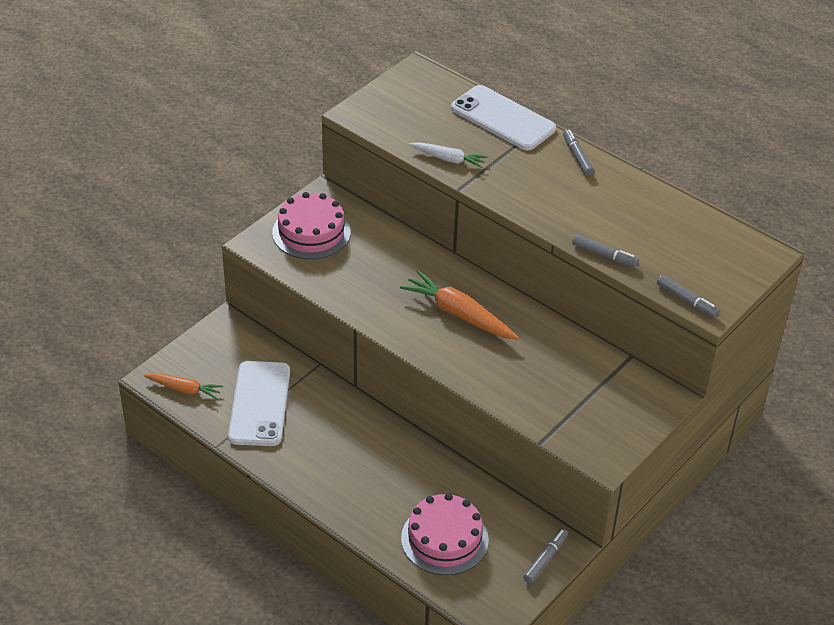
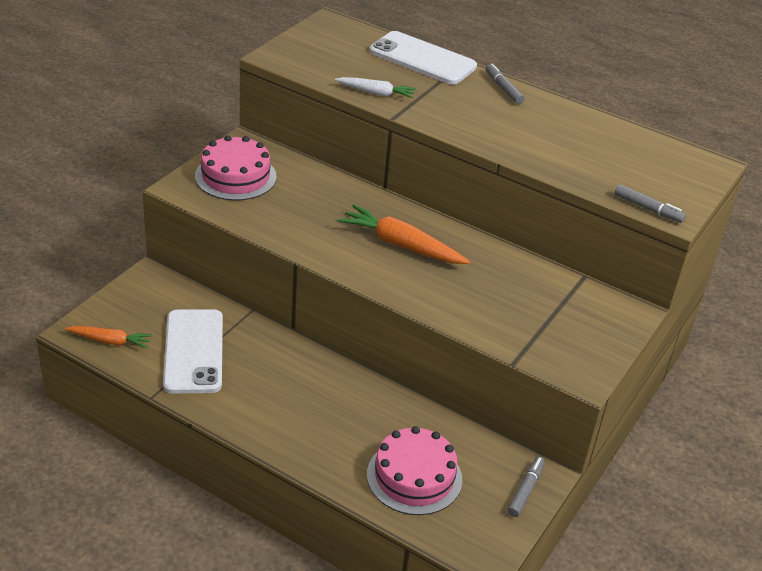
camera: 10 degrees left, 5 degrees down
grey marker [572,234,639,267] -> none

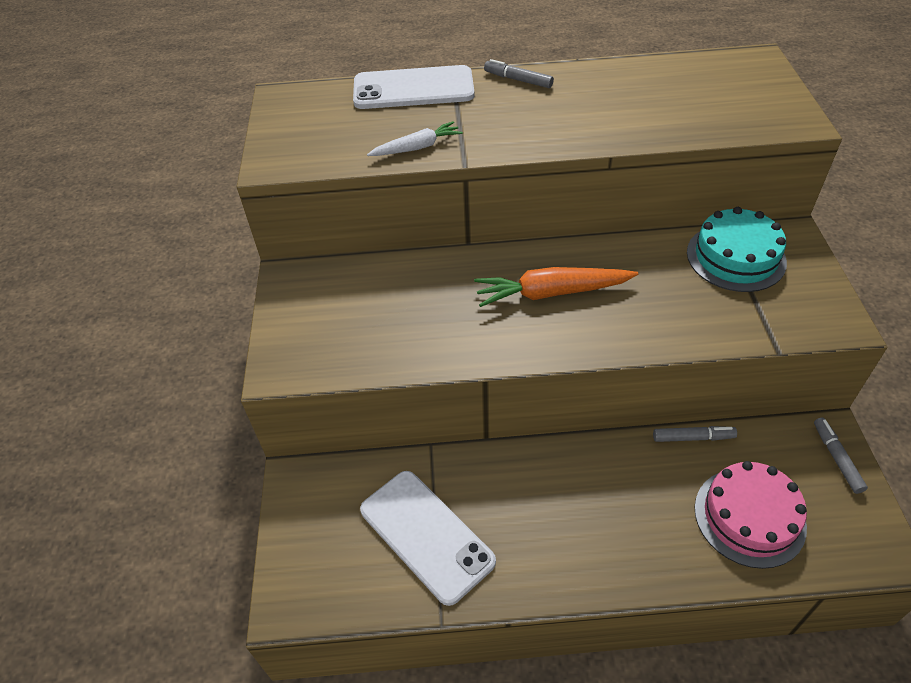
camera: 30 degrees left, 10 degrees up
orange carrot [65,326,153,349] -> none
pink cake [195,135,277,201] -> none
grey marker [614,184,686,223] -> grey marker moved to [653,426,737,442]
none -> turquoise cake [687,207,787,292]

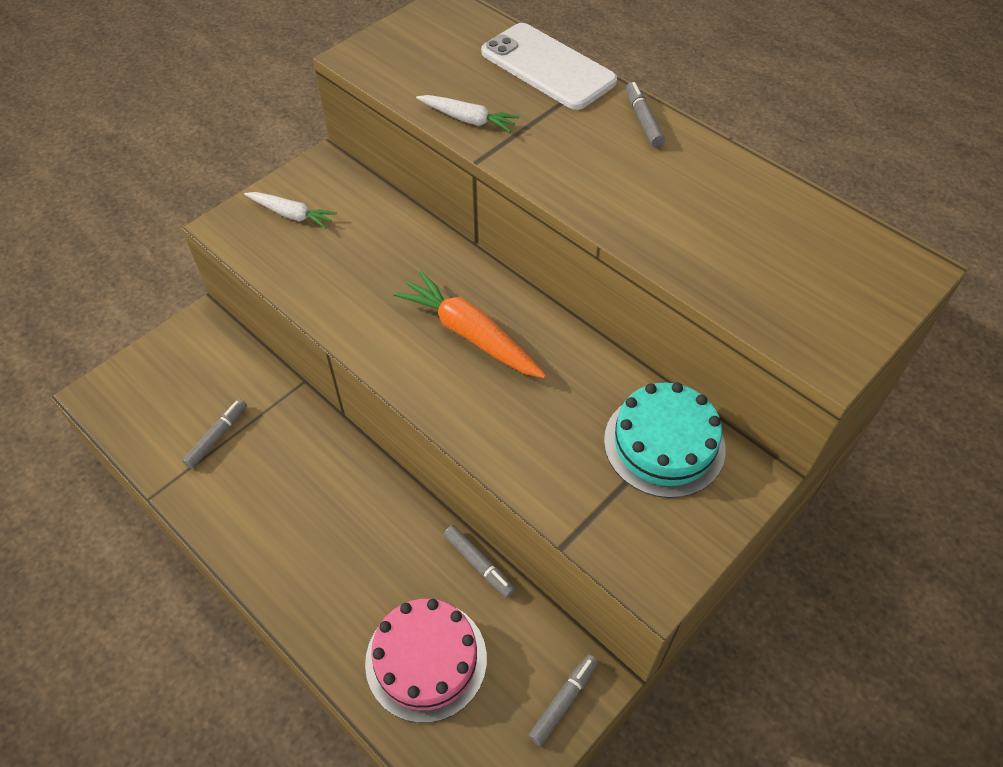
camera: 45 degrees right, 5 degrees up
white phone [360,471,496,606] -> grey marker [182,399,247,469]
none -> white carrot [244,192,337,229]

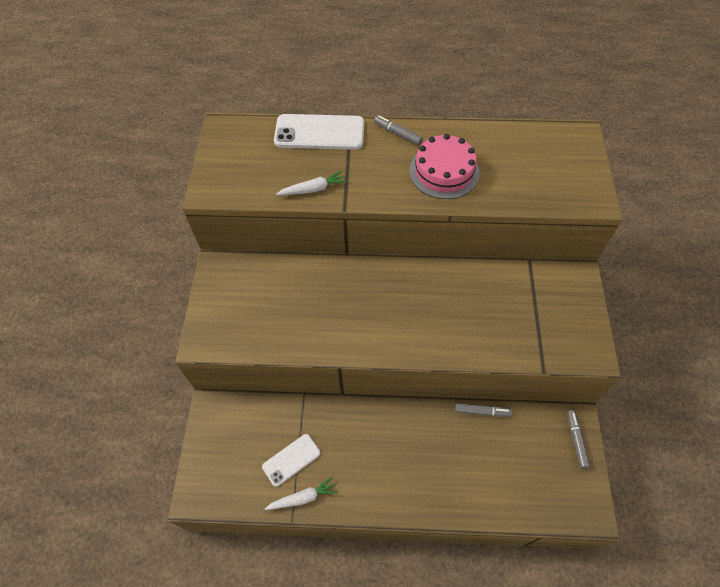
camera: 40 degrees left, 5 degrees up
grey marker [182,399,247,469] -> white phone [262,434,321,487]
white carrot [244,192,337,229] -> white carrot moved to [265,477,338,510]
pink cake [365,599,487,723] -> pink cake moved to [409,134,480,199]
orange carrot [394,271,546,378] -> none
turquoise cake [604,382,726,498] -> none

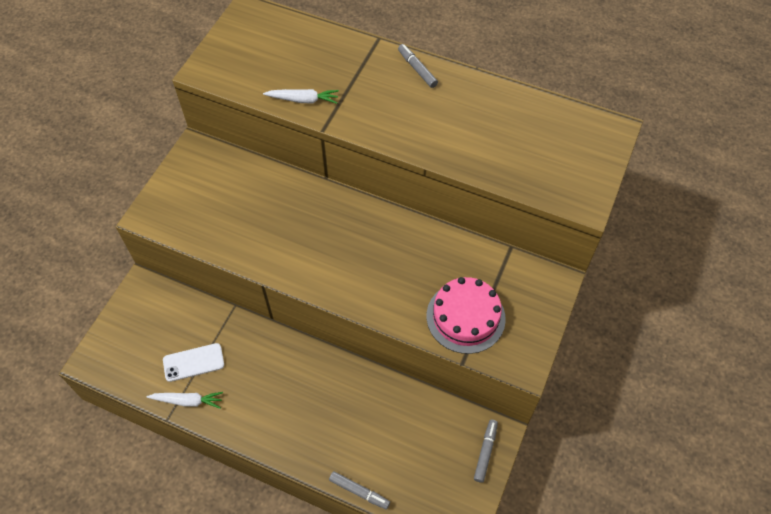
camera: 20 degrees right, 0 degrees up
white phone [274,114,364,150] -> none
pink cake [409,134,480,199] -> pink cake moved to [427,277,506,354]
grey marker [455,403,512,417] -> grey marker moved to [329,471,390,510]

